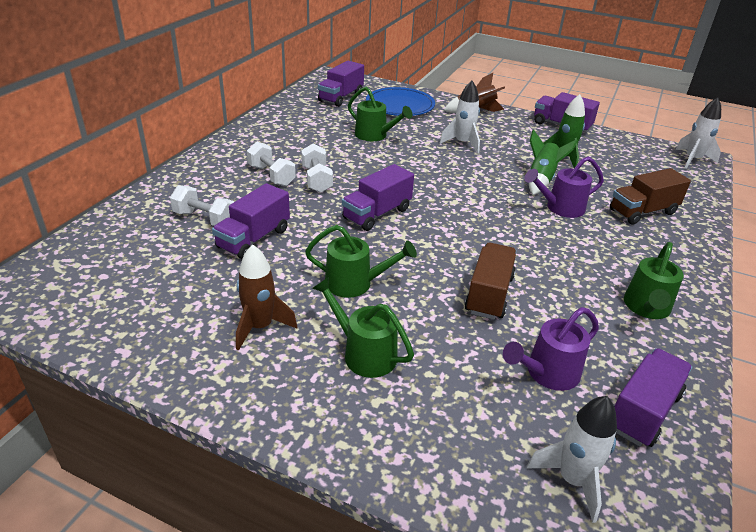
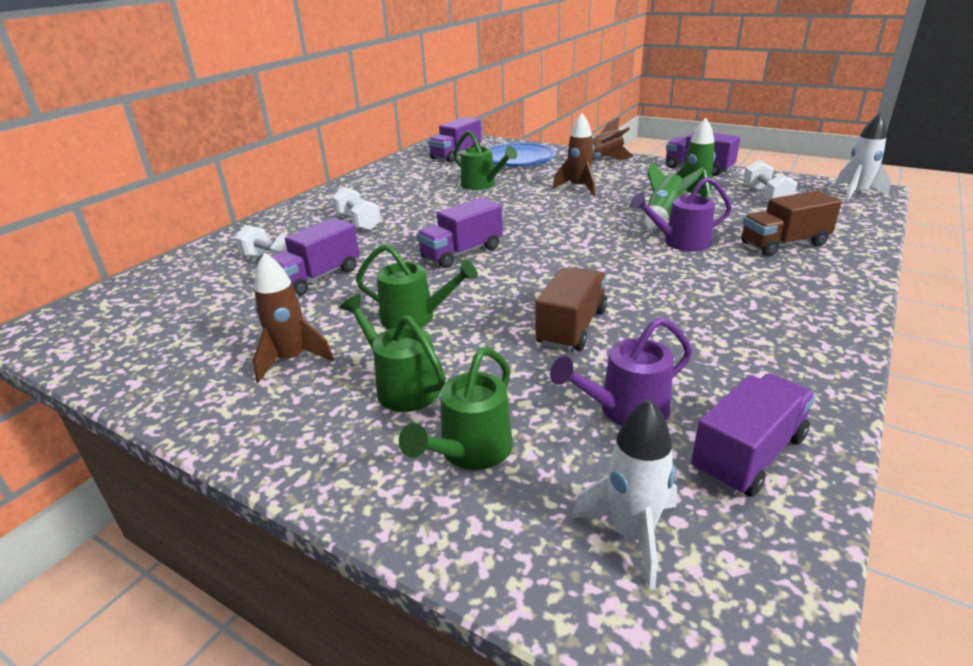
camera: 10 degrees right, 5 degrees down
white dumbbell [301,144,333,193] -> white dumbbell moved to [743,160,797,200]
white rocket [440,81,480,154] -> brown rocket [553,113,596,196]
green watering can [624,242,684,319] -> green watering can moved to [399,347,513,470]

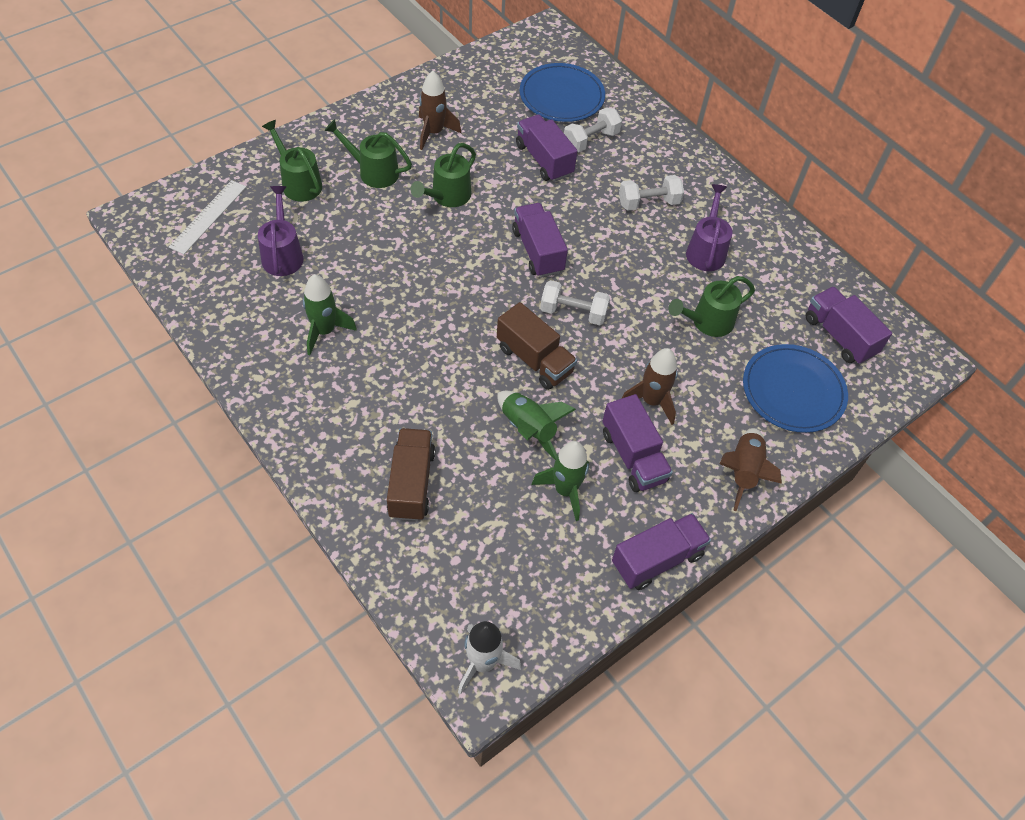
camera: 105 degrees right, 25 degrees up
green watering can [340,294,446,412] -> green watering can turned 135 degrees counterclockwise [324,119,412,188]
brown truck [535,268,607,351] -> brown truck moved to [497,302,577,390]
white rocket [572,399,677,590] -> white ruler [169,180,246,254]
purple watering can [630,177,732,252] -> purple watering can moved to [686,184,732,271]
purple truck [691,373,816,497] -> purple truck moved to [603,394,673,492]
white dumbbell [743,160,797,200] -> white dumbbell moved to [540,280,610,325]
none -> green rocket [303,274,357,355]
none -> blue plate [520,63,605,122]

